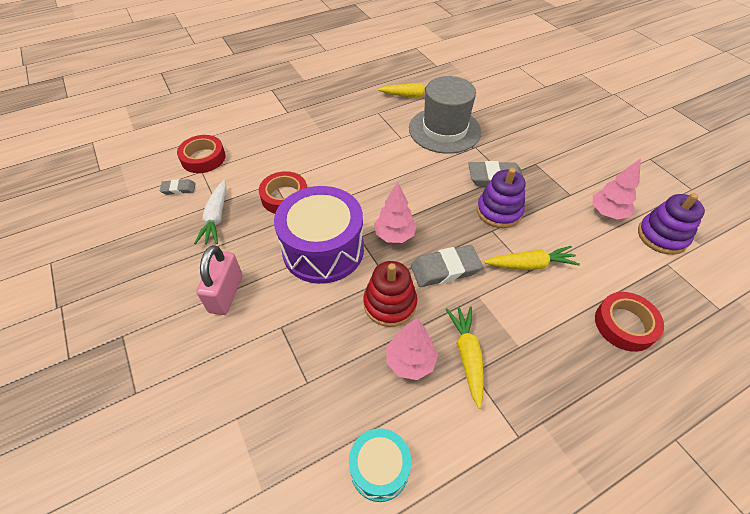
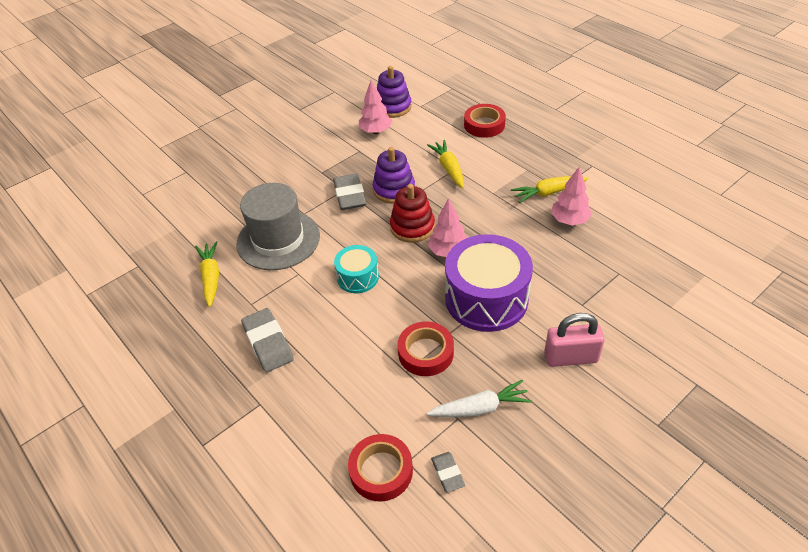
camera: 100 degrees left, 5 degrees down
turquoise drum [349,428,411,502] -> turquoise drum moved to [334,245,379,293]
red stacking toy [363,261,417,327] -> red stacking toy moved to [390,184,435,243]
grey eraser [411,245,483,287] -> grey eraser moved to [241,308,294,372]

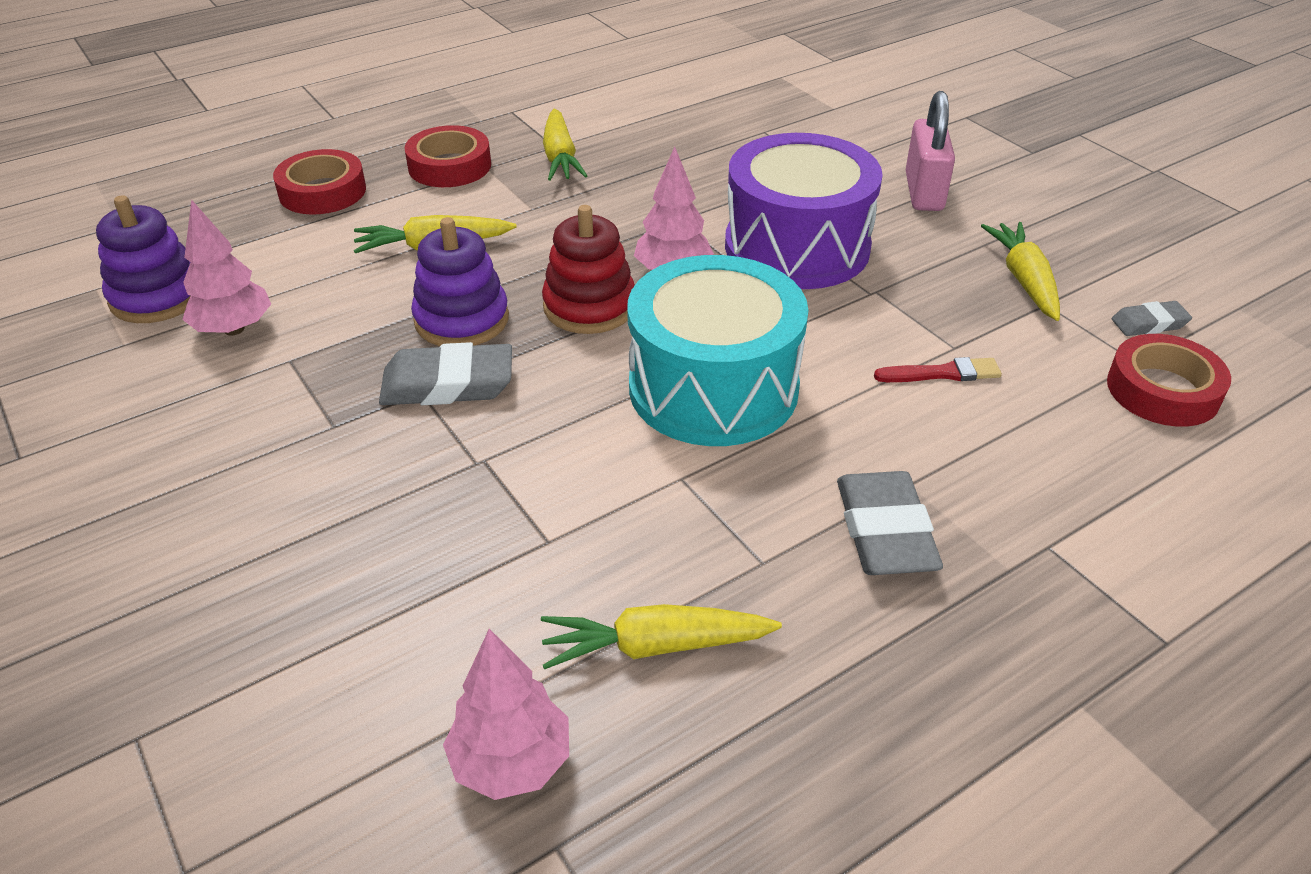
camera: 85 degrees left, 5 degrees down
grey hat [236,183,320,270] -> none
grey eraser [241,308,294,372] -> grey eraser turned 75 degrees counterclockwise [837,471,943,575]
turquoise drum [334,245,379,293] -> turquoise drum [627,255,809,446], size x1.89
red tape [398,322,454,376] -> red tape moved to [405,125,491,187]
white carrot [427,380,532,417] -> yellow carrot [981,222,1060,321]
pink tree [551,166,592,225] -> pink tree moved to [443,629,569,800]
none -> red brush [874,357,1002,382]

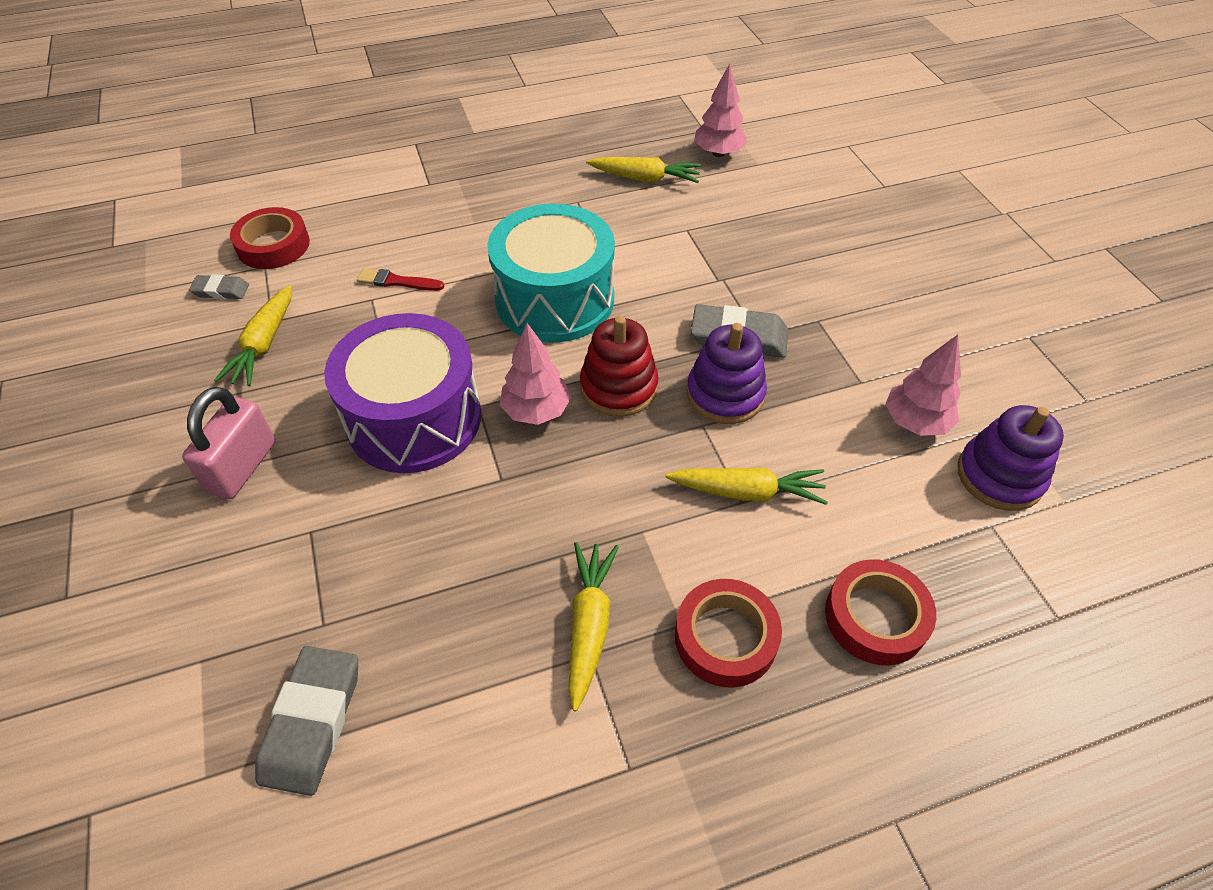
camera: 165 degrees left, 10 degrees up
grey eraser [837,471,943,575] -> grey eraser moved to [255,646,358,796]

